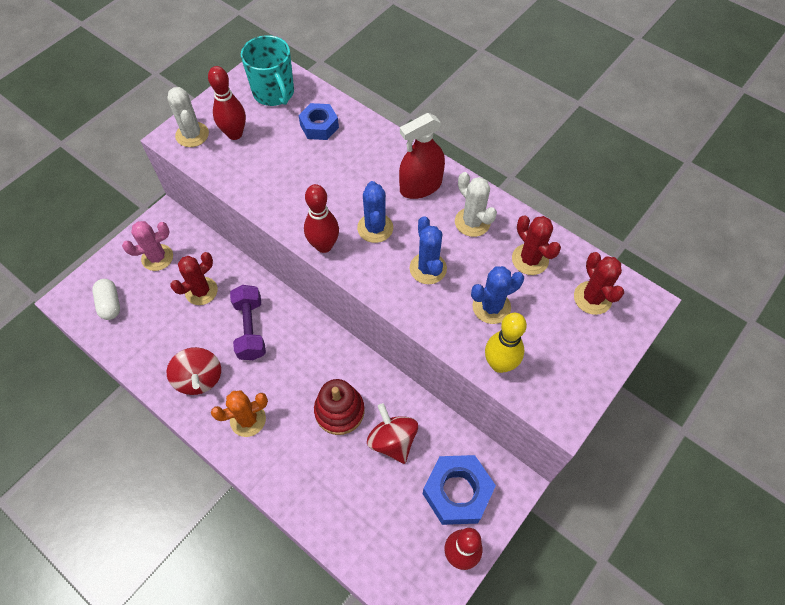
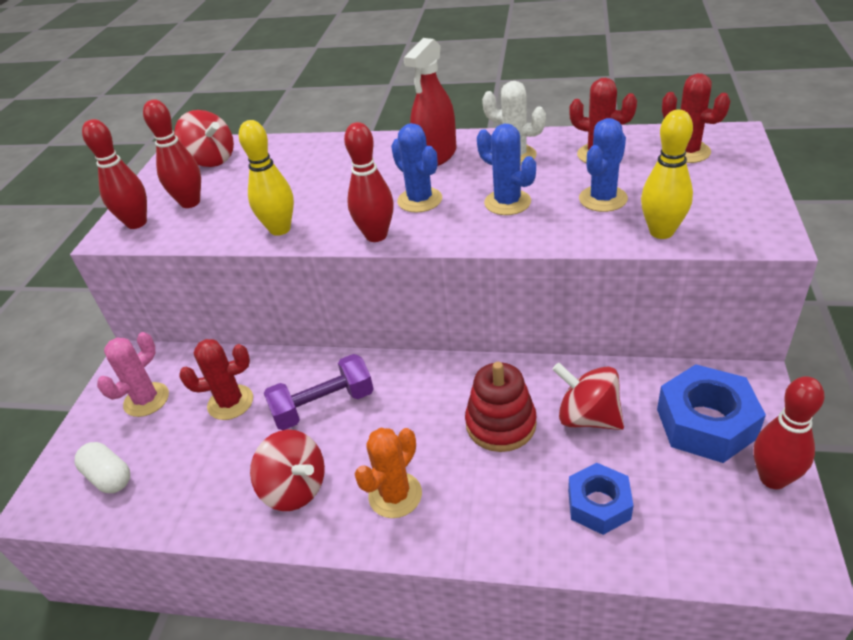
camera: 25 degrees left, 20 degrees down
white cactus [168,87,209,147] -> red bowling pin [82,119,147,229]
red cactus [170,252,218,305] -> red cactus turned 60 degrees clockwise [179,339,253,420]
purple dumbbell [230,285,266,360] -> purple dumbbell turned 75 degrees counterclockwise [264,354,374,430]
turquoise mug [241,35,294,106] -> red spinning top [174,110,234,167]
blue nut [298,103,339,140] -> blue nut moved to [568,463,634,535]
none -> yellow bowling pin [239,120,294,236]

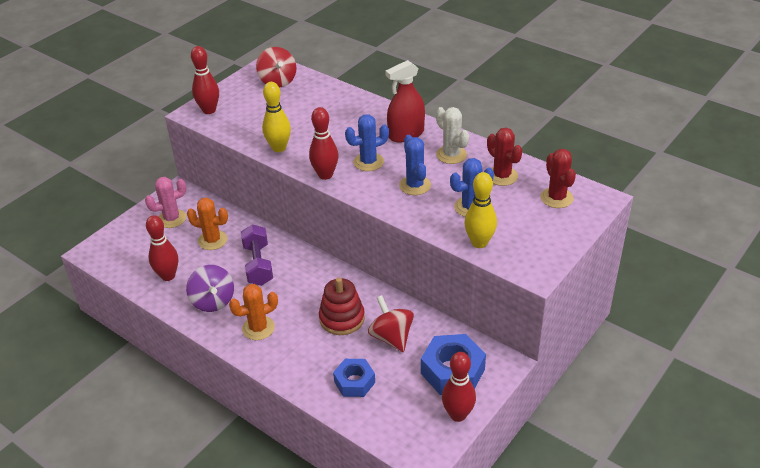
camera: 25 degrees right, 0 degrees up
white capsule [75,442,130,493] -> none
red bowling pin [143,100,201,208] -> red bowling pin moved to [146,215,178,281]
red cactus [179,339,253,420] -> orange cactus [187,198,228,250]
red spinning top [250,430,325,511] -> purple spinning top [186,265,234,312]
purple dumbbell [264,354,374,430] -> purple dumbbell turned 75 degrees clockwise [241,224,273,286]
blue cactus [391,123,442,213] -> blue cactus turned 75 degrees clockwise [345,115,389,171]

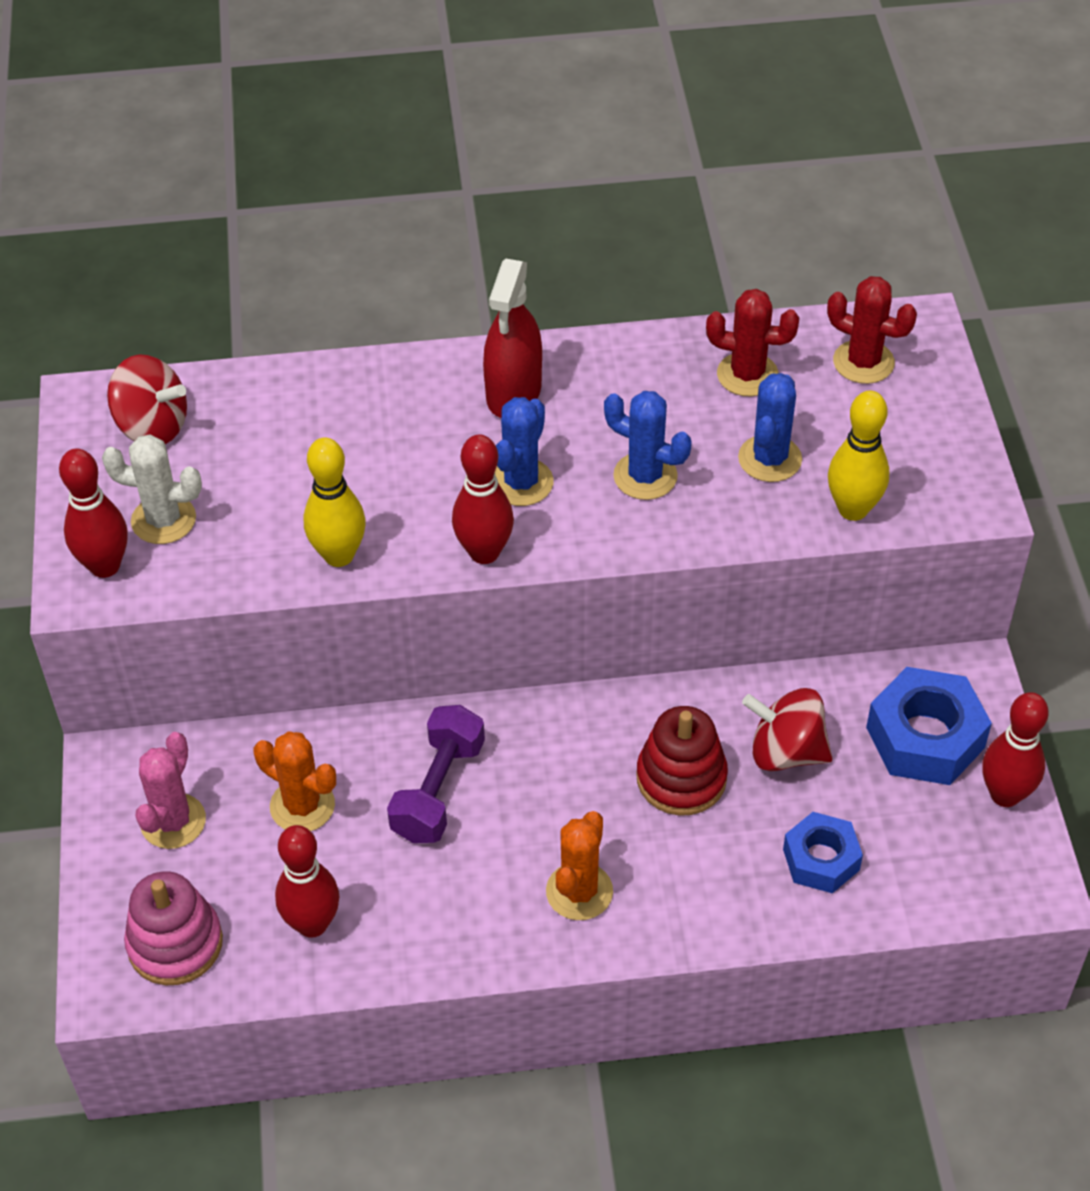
camera: 45 degrees left, 10 degrees up
purple spinning top [186,265,234,312] -> none
orange cactus [187,198,228,250] -> orange cactus turned 60 degrees clockwise [254,731,336,831]
purple dumbbell [241,224,273,286] -> purple dumbbell turned 75 degrees clockwise [387,705,485,843]
white cactus [436,107,469,164] -> white cactus moved to [102,435,202,544]
none -> pink stacking toy [124,871,223,985]

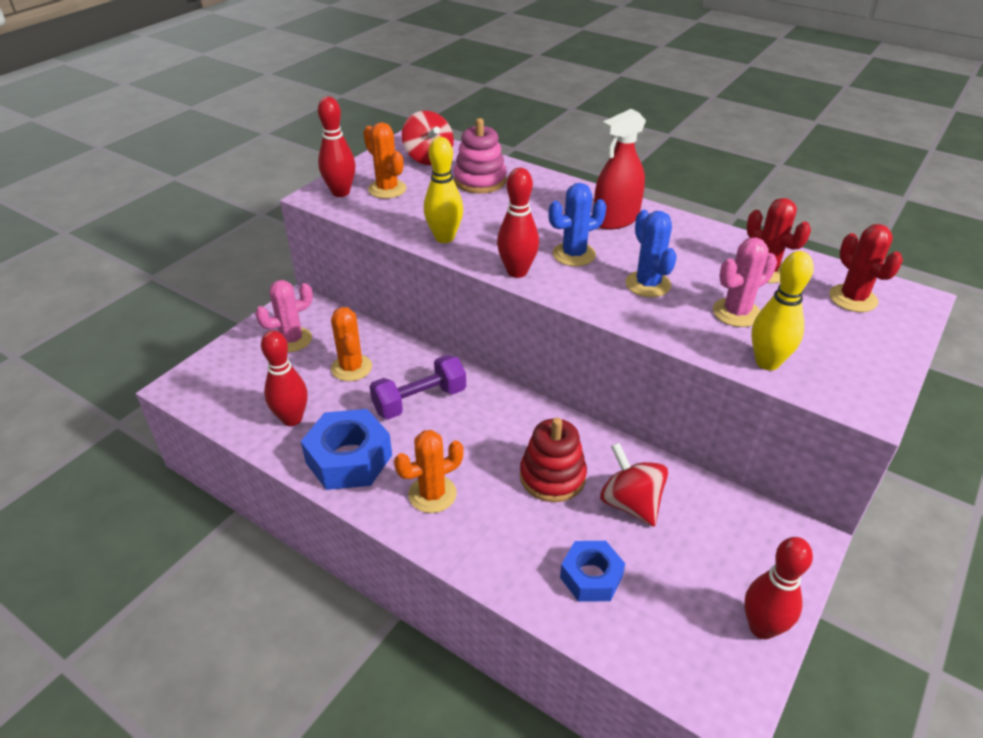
camera: 40 degrees right, 10 degrees down
white cactus [102,435,202,544] -> orange cactus [363,122,406,199]
pink stacking toy [124,871,223,985] -> pink stacking toy moved to [454,118,507,194]
blue cactus [738,373,802,482] -> pink cactus [713,238,777,327]
blue nut [866,667,992,785] -> blue nut moved to [301,409,392,490]

